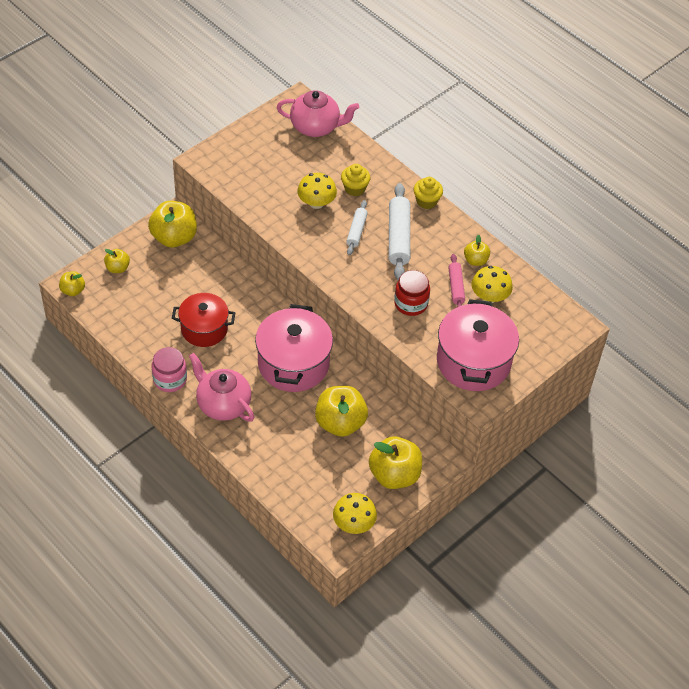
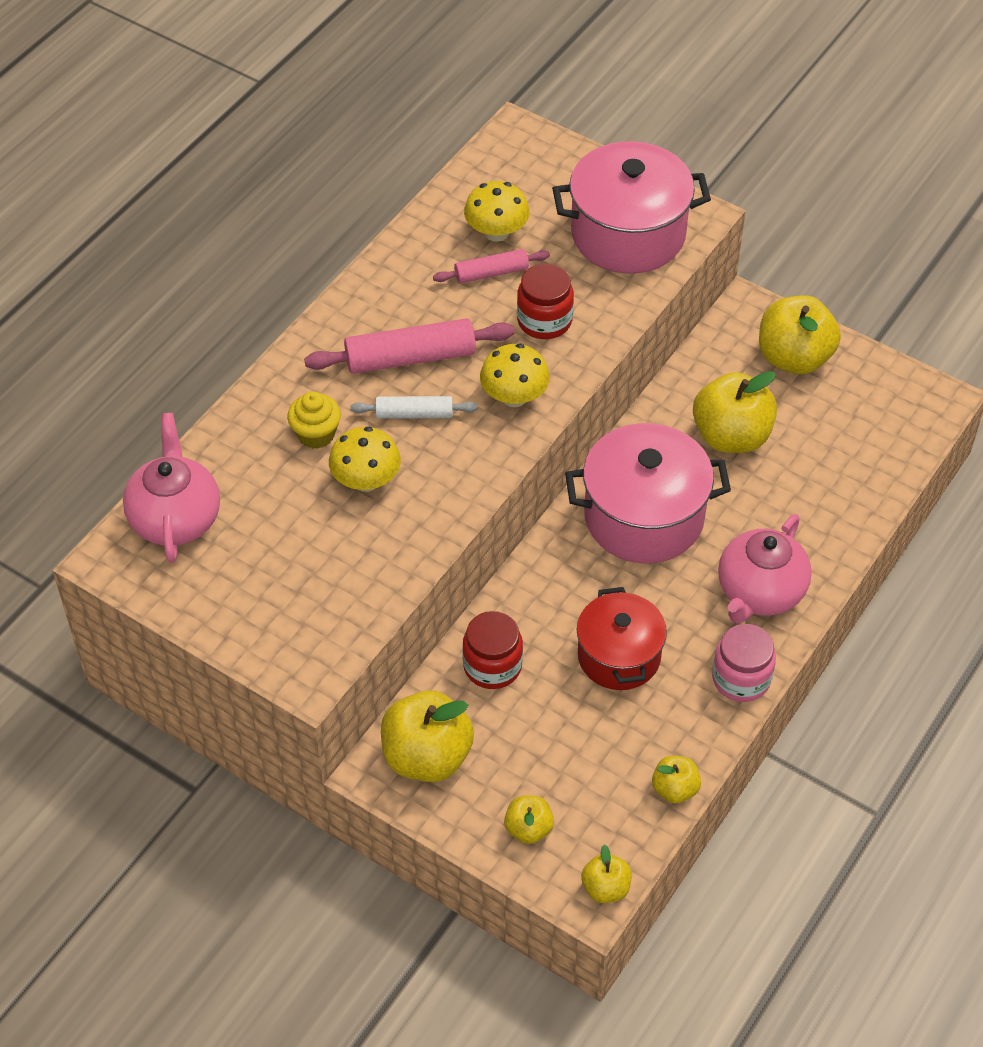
camera: 100 degrees left, 0 degrees up
yellow mushroom [333,493,377,534] -> yellow mushroom moved to [480,344,550,407]
white rolling pin [389,183,410,280] -> pink rolling pin [304,318,515,374]
yellow cupcake [414,177,443,209] -> none
yellow apple [464,234,490,266] -> yellow apple moved to [652,756,701,803]
none -> red jar [462,611,523,689]

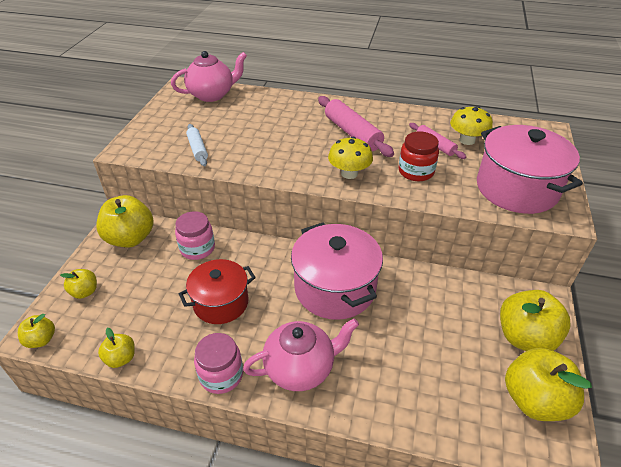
camera: 70 degrees right, 10 degrees down
yellow cupcake [287,392,341,449] -> none
yellow mushroom [329,427,401,492] -> none
white rolling pin [350,396,478,419] -> white rolling pin moved to [186,124,208,166]
red jar [462,611,523,689] -> pink jar [175,211,215,260]
yellow apple [693,371,777,453] -> yellow apple moved to [505,348,592,421]
pink teapot [718,514,812,623] -> pink teapot turned 150 degrees clockwise [243,318,359,391]

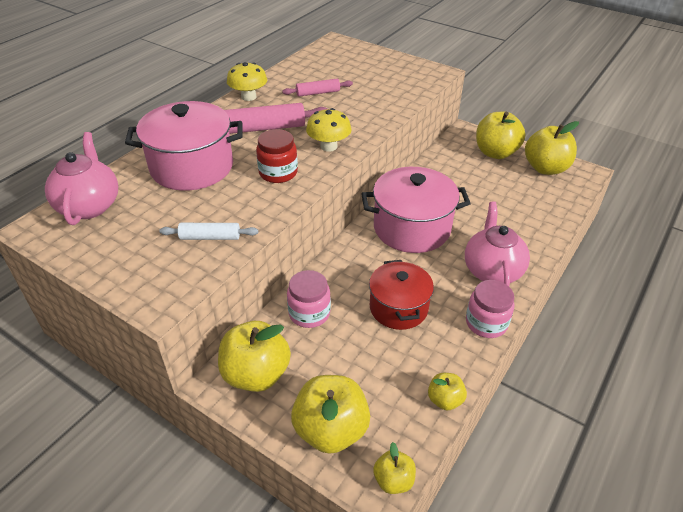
camera: 70 degrees left, 0 degrees up
yellow apple [60,269,97,299] -> yellow apple [291,375,370,454], size x1.93
red jar [399,131,439,181] -> red jar moved to [256,129,298,183]
yellow mushroom [450,106,493,145] -> yellow mushroom moved to [227,62,267,101]
pink pot [477,125,583,214] -> pink pot moved to [125,101,243,191]

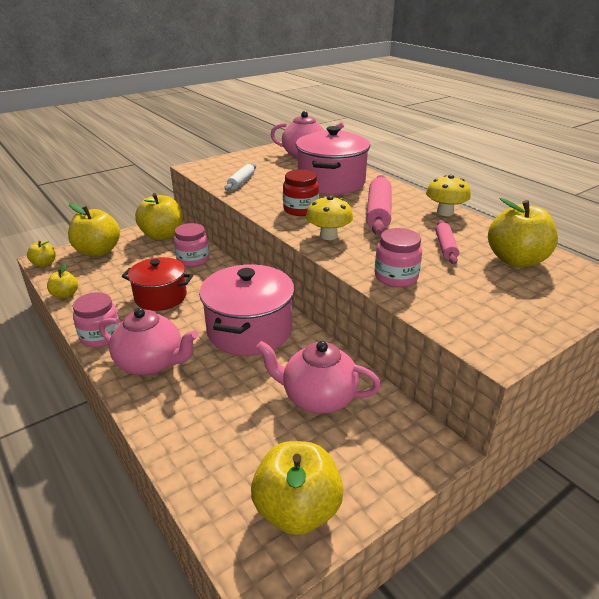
camera: 110 degrees right, 10 degrees down
yellow apple [476,111,526,159] -> yellow apple moved to [488,198,558,267]
none -> pink teapot [256,341,381,414]
none -> pink jar [375,228,422,287]

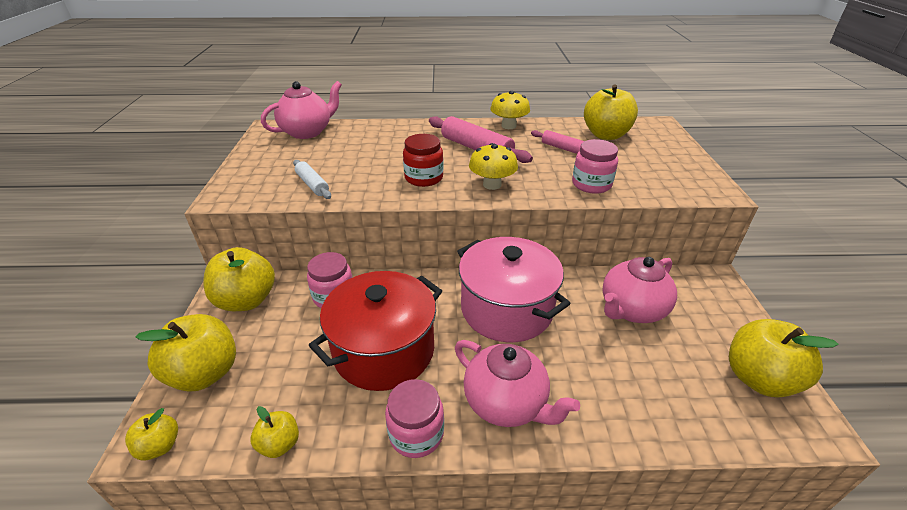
camera: 55 degrees left, 5 degrees up
pink teapot [99,308,198,376] -> pink teapot turned 75 degrees clockwise [455,340,580,427]
red pot [121,257,193,311] -> red pot [308,271,442,391], size x1.51
pink pot [296,126,370,195] -> none

